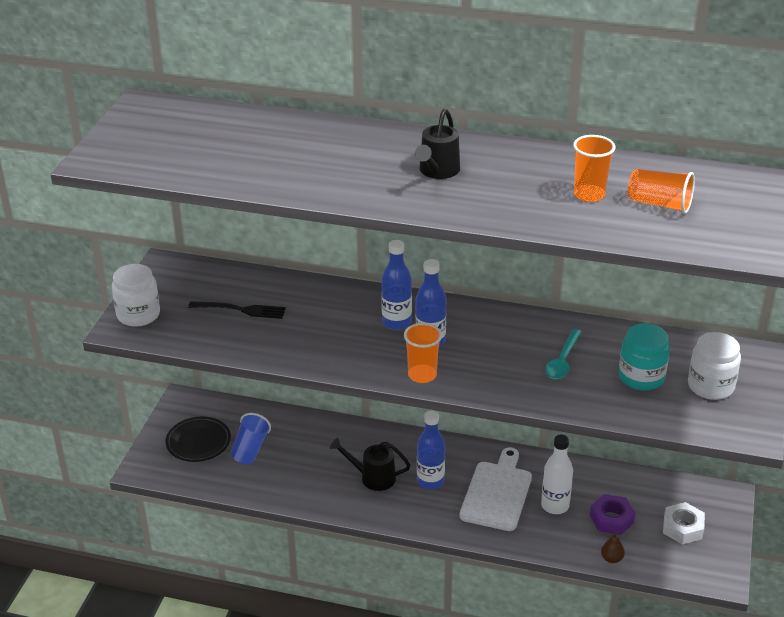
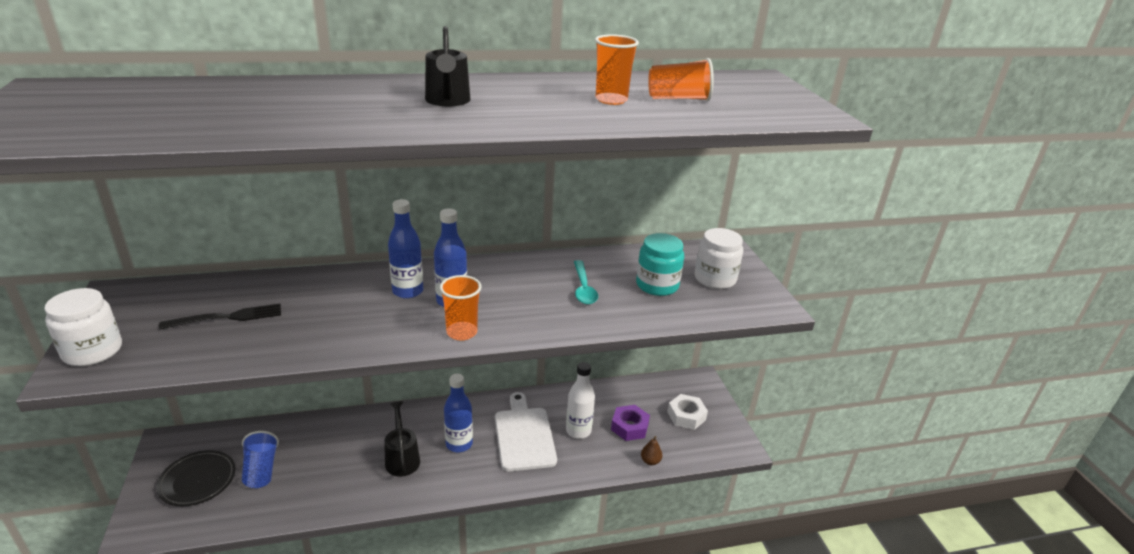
camera: 30 degrees left, 5 degrees down
black watering can [330,438,410,491] -> black watering can turned 90 degrees clockwise [384,401,420,477]

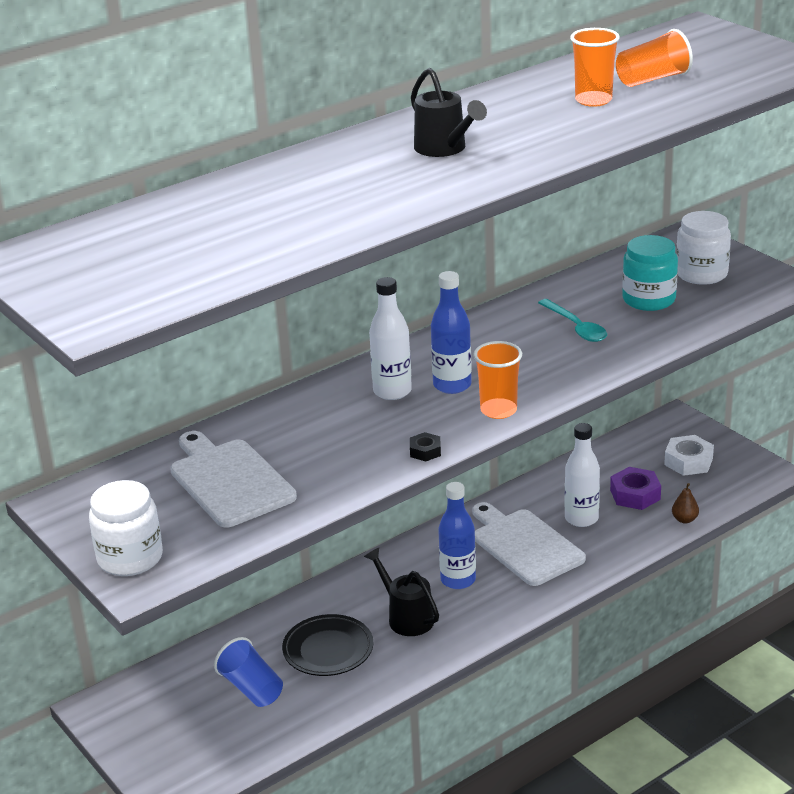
camera: 20 degrees left, 0 degrees up
black plate [156,450,236,506] -> black plate moved to [282,614,373,676]
black fork [159,304,281,329] -> white cutting board [170,431,297,528]
blue bottle [388,199,423,299] -> white bottle [369,277,412,400]
none -> black nut [410,432,441,462]

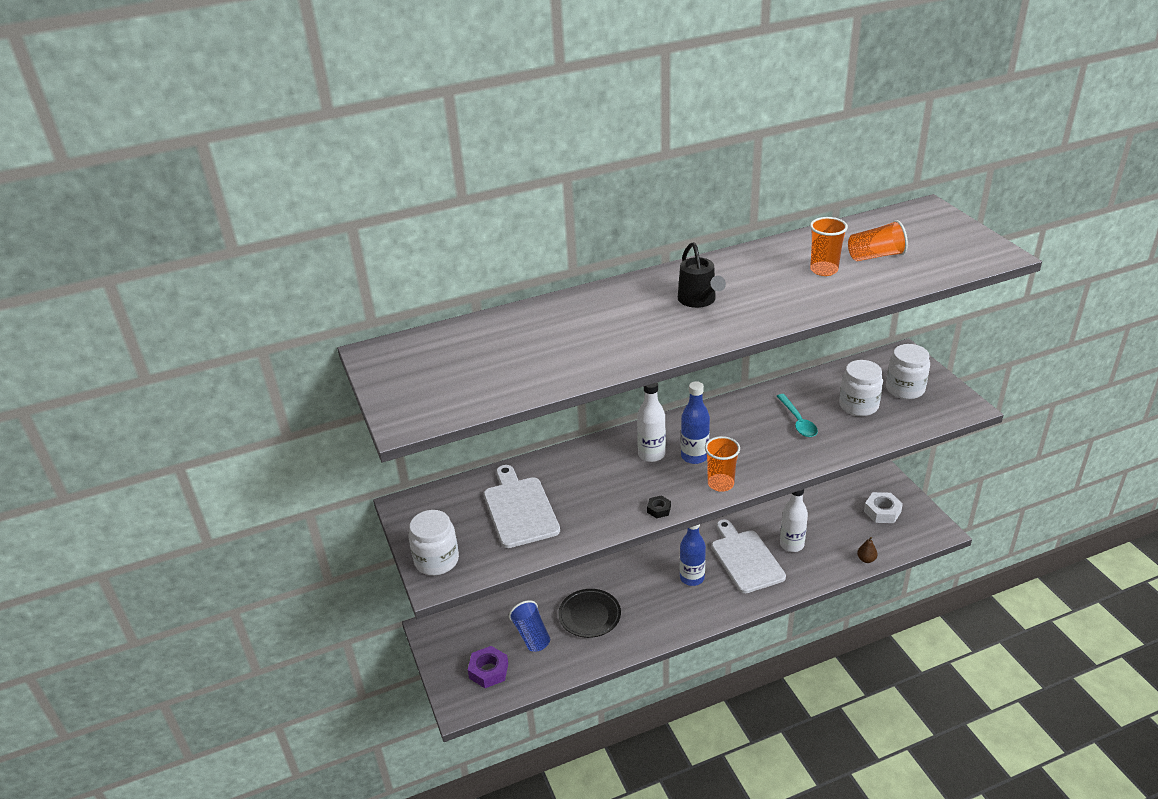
camera: 15 degrees right, 5 degrees up
black watering can [364,548,439,636] -> none
purple nut [610,467,661,510] -> purple nut moved to [468,646,508,688]
turquoise jar [622,235,678,311] -> white jar [839,360,883,416]

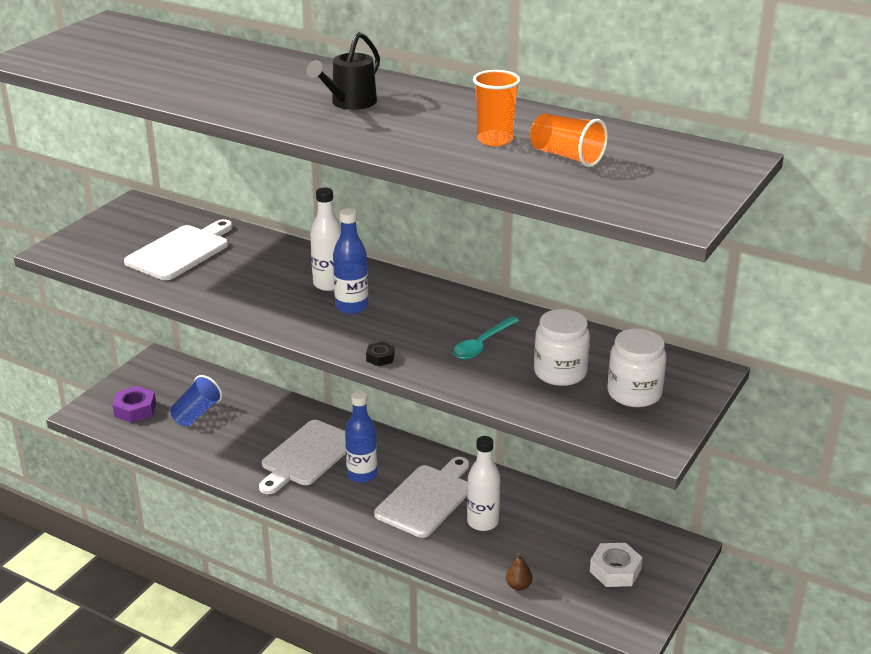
camera: 50 degrees right, 5 degrees down
white jar [409,510,459,575] -> none
black plate [558,589,621,638] -> none
black nut [647,495,671,518] -> black nut moved to [366,342,395,366]
orange cup [705,436,740,492] -> none
none -> white cutting board [259,420,346,494]

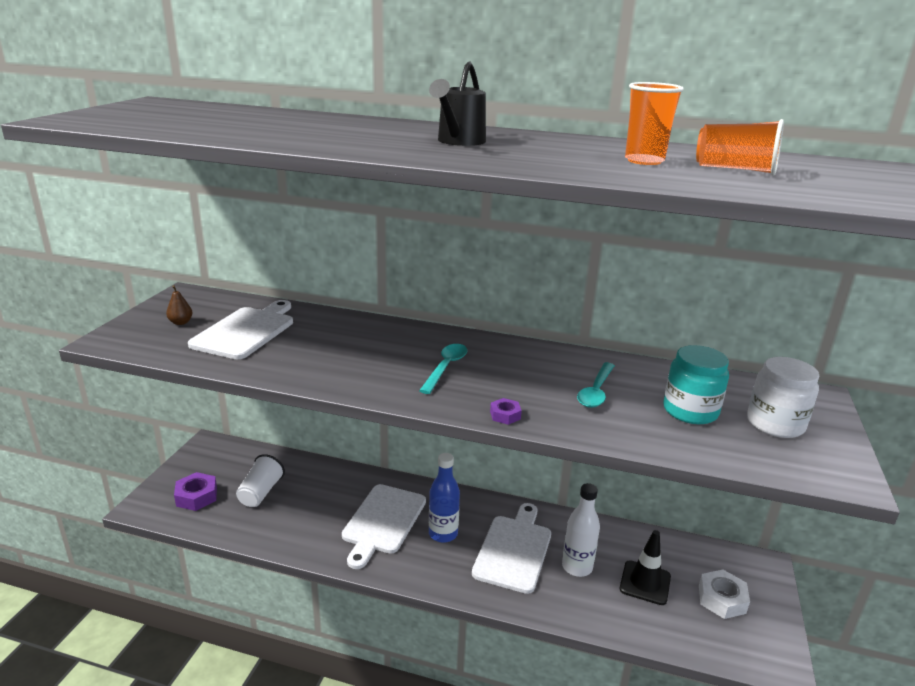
camera: 15 degrees left, 5 degrees down
blue cup [170,375,222,426] -> white cup [236,454,285,507]
white bottle [310,188,341,291] -> none
blue bottle [333,208,368,314] -> turquoise spoon [419,344,467,394]
black nut [366,342,395,366] -> purple nut [490,398,522,425]
brown pear [506,553,532,591] -> brown pear moved to [166,285,193,325]
white jar [534,309,590,386] -> turquoise jar [663,345,729,424]
none -> black traffic cone [620,530,671,605]

